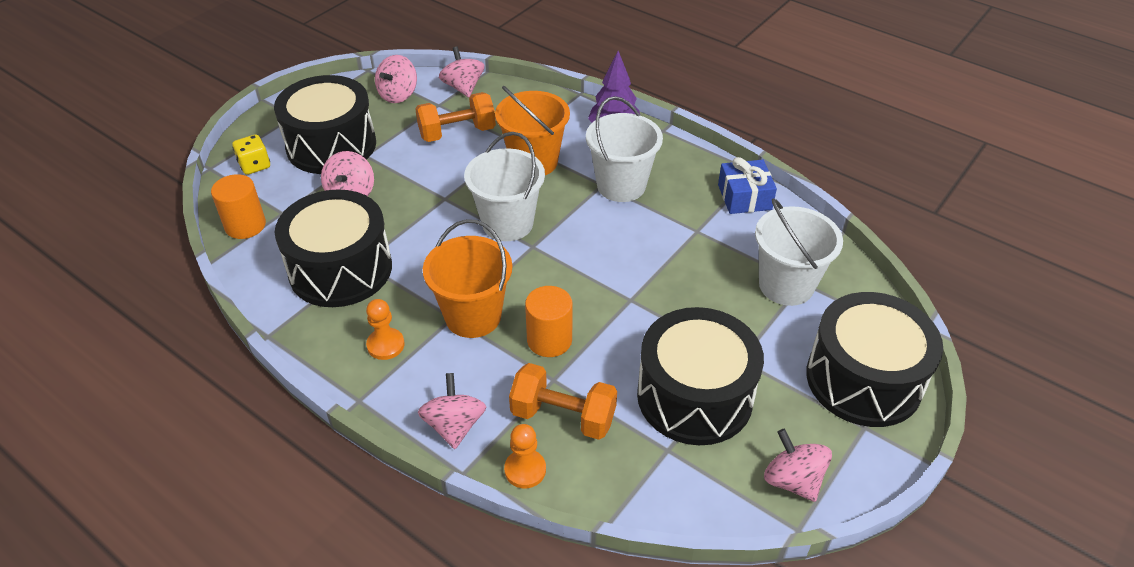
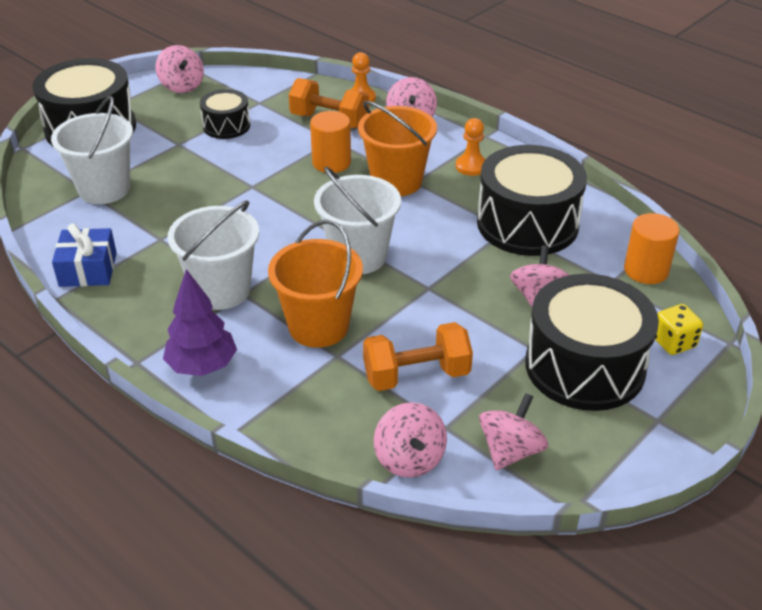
camera: 175 degrees left, 5 degrees down
black drum [637,307,764,445] -> black drum [200,89,250,139], size x0.53

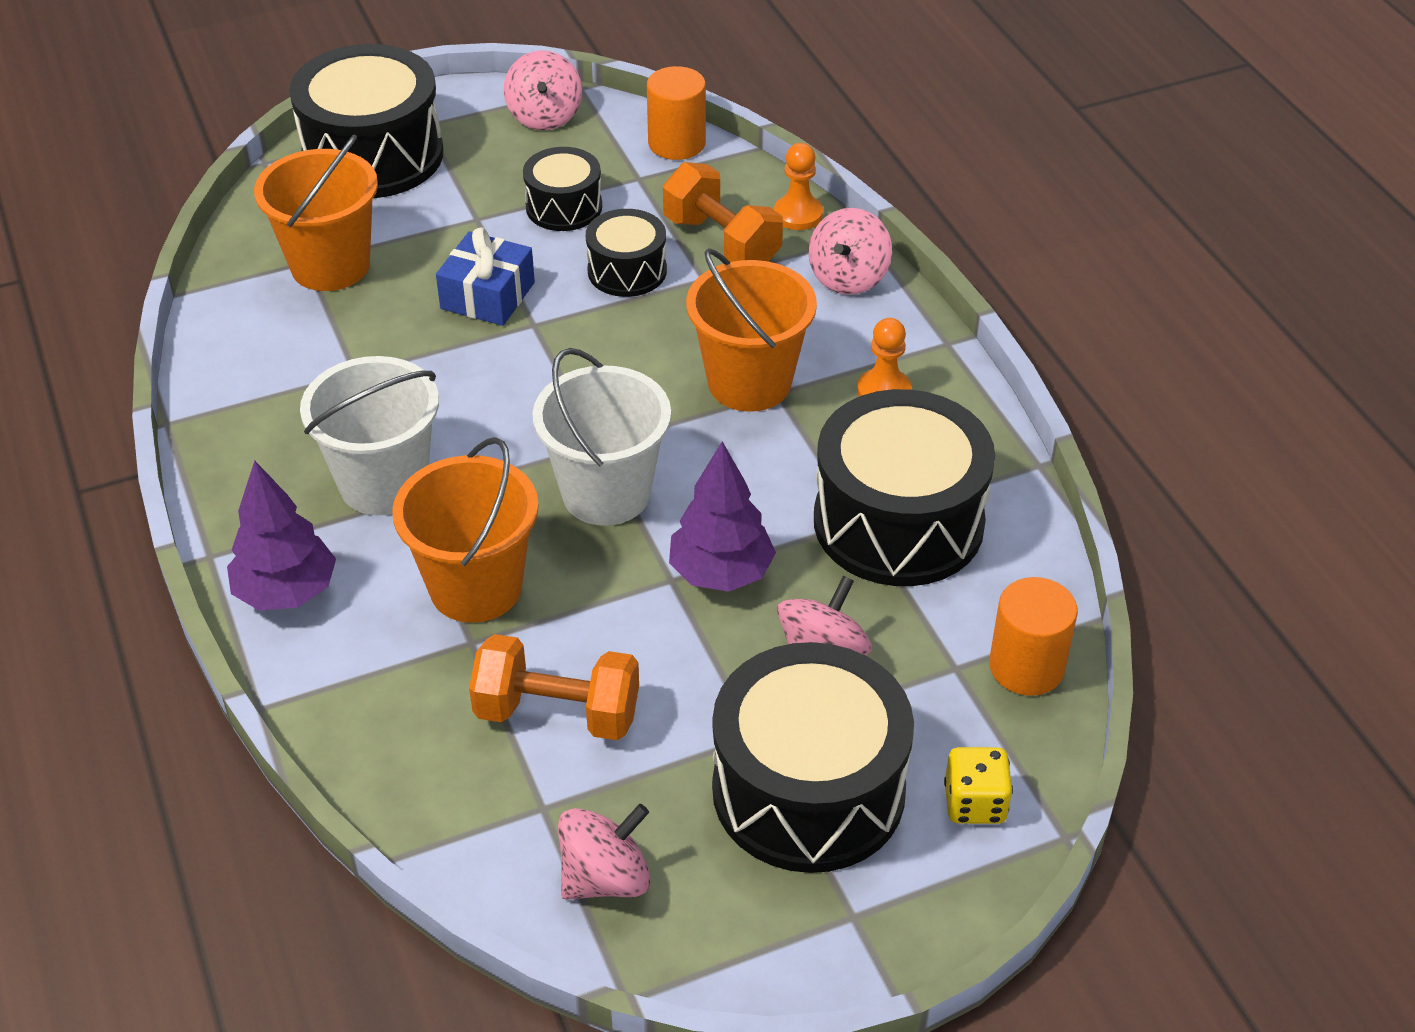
camera: 25 degrees right, 5 degrees up
white bucket [51,96,133,204] -> orange bucket [254,135,378,291]
blue gift [52,224,117,287] -> blue gift moved to [436,228,535,326]
orange cylinder [310,111,351,173] -> orange cylinder moved to [647,66,706,160]
pink spinning top [374,402,447,478] -> none
none -> black drum [586,209,667,297]
none -> purple tree [669,441,776,592]

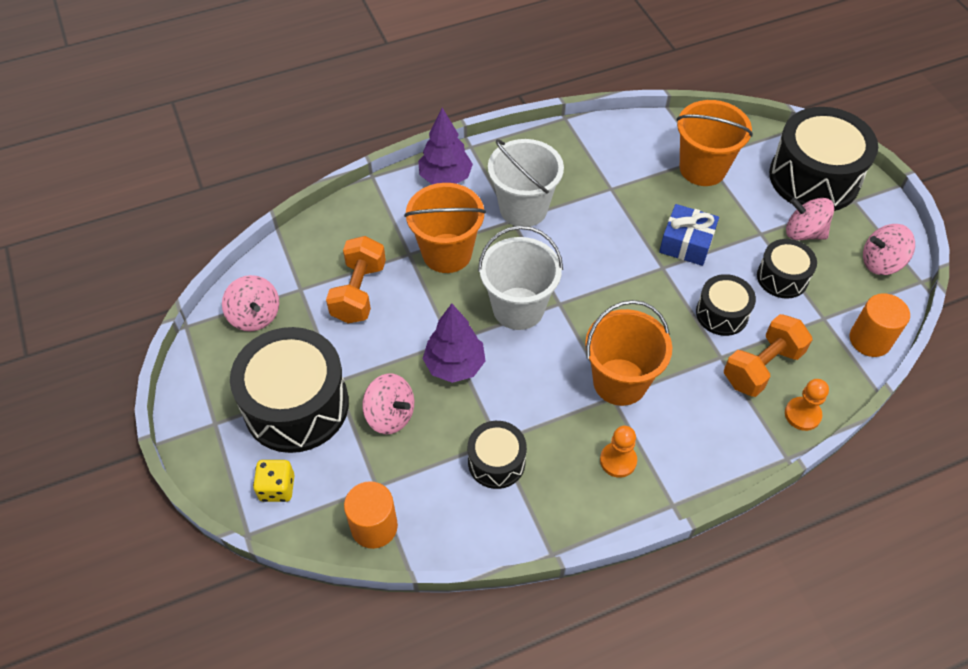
camera: 90 degrees right, 10 degrees up
pink spinning top [809,208,892,295] -> pink spinning top moved to [786,198,834,240]
black drum [814,389,995,586] -> black drum [468,421,527,489], size x0.53

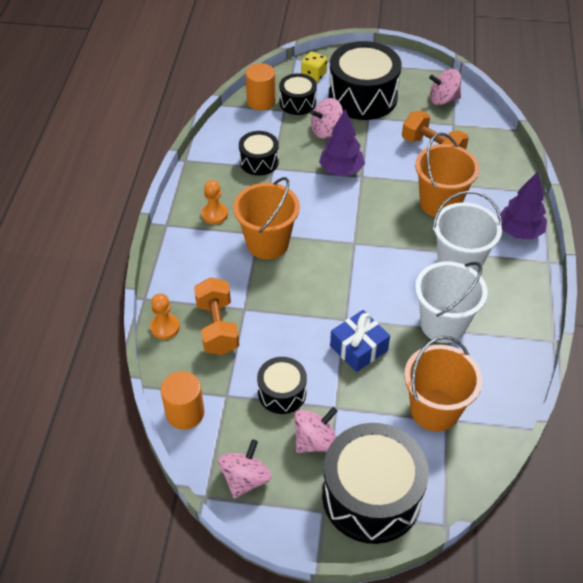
camera: 120 degrees right, 5 degrees down
white bucket [478,226,563,330] -> white bucket moved to [415,261,488,343]
black drum [696,274,756,336] -> black drum moved to [279,73,317,115]

